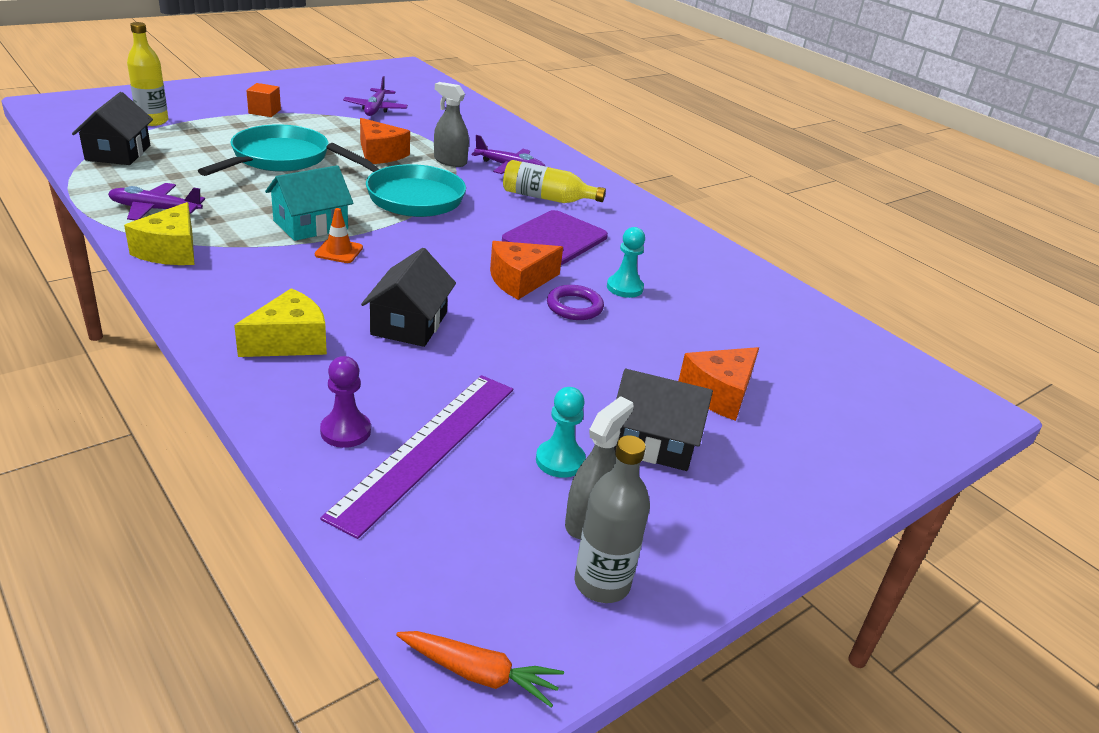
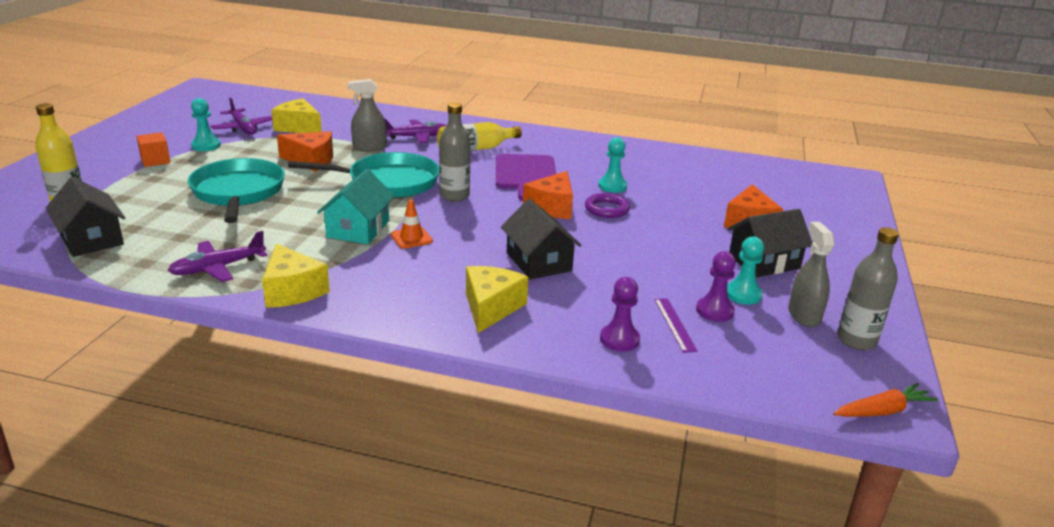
camera: 35 degrees left, 5 degrees down
purple ruler [320,375,513,539] -> purple ruler [654,298,698,353], size x0.45
none -> turquoise pawn [191,98,221,151]
none -> yellow cheese [271,98,322,133]
none -> grey bottle [439,102,470,202]
none -> purple pawn [696,251,736,322]

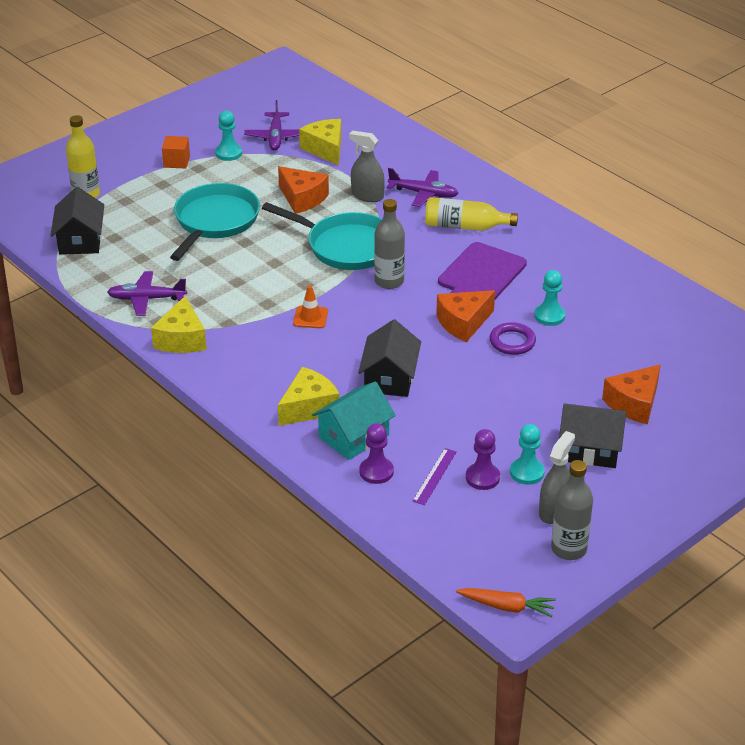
camera: 35 degrees right, 10 degrees up
turquoise house [317,169,395,244] -> turquoise house moved to [312,381,396,460]

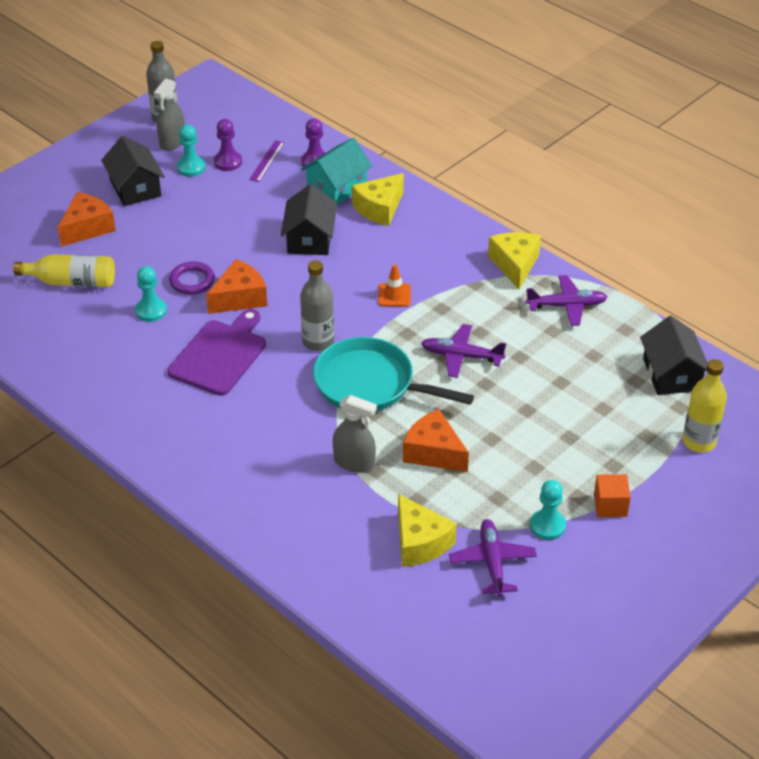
camera: 175 degrees right, 5 degrees up
turquoise pan [170,183,260,261] -> none
purple plane [387,168,458,207] -> purple plane moved to [421,324,506,378]
yellow bottle [425,197,518,231] -> yellow bottle moved to [13,254,115,287]
orange carrot [456,588,556,617] -> none
black house [559,403,626,468] -> black house turned 60 degrees clockwise [101,136,165,206]

